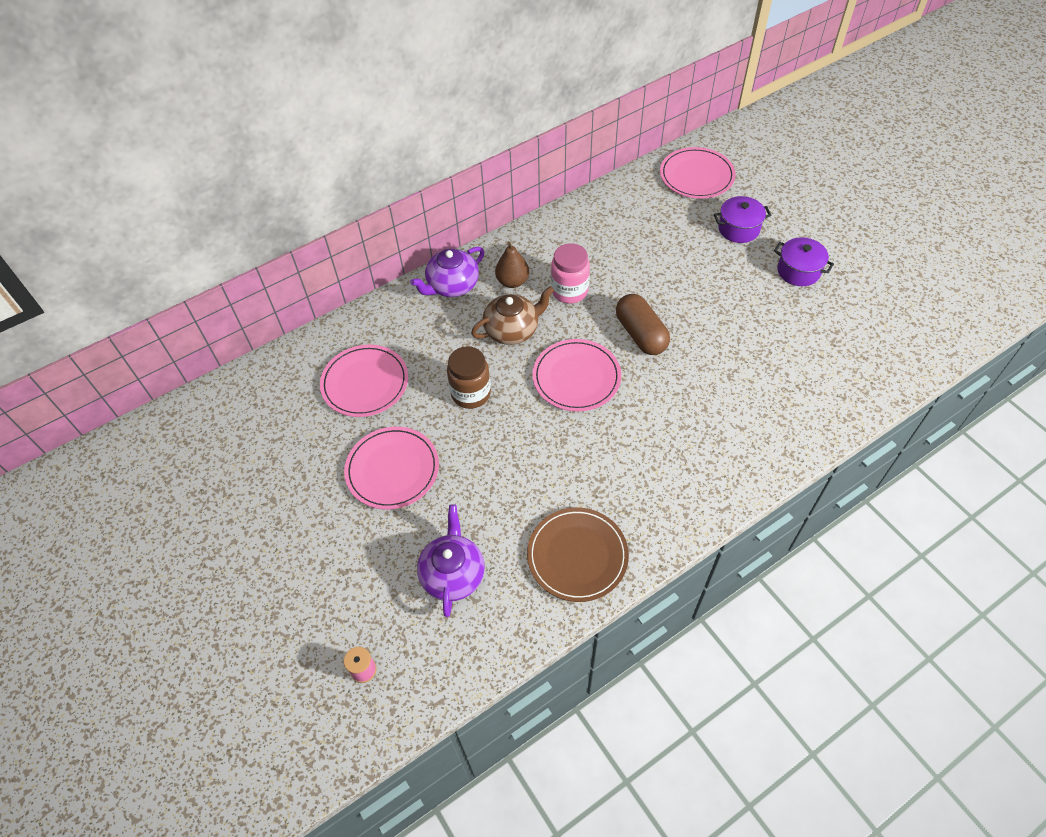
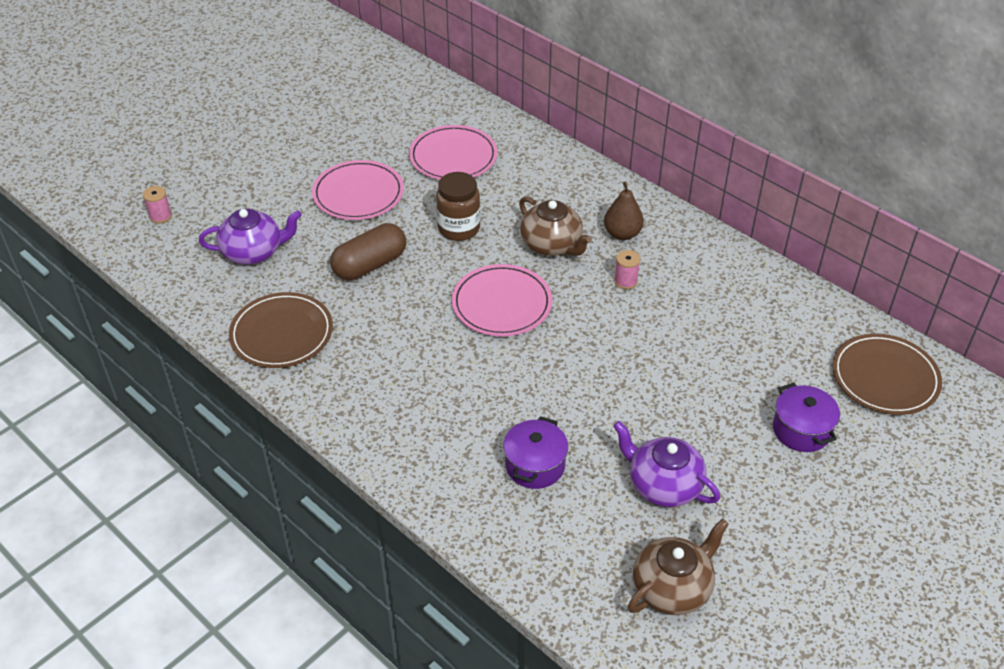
camera: 75 degrees right, 10 degrees down
purple teapot [410,247,484,297] -> purple teapot moved to [613,421,720,507]
pink jar [551,243,590,304] -> pink spool [614,250,640,289]
brown capsule [616,294,670,355] -> brown capsule moved to [330,223,406,280]
pink plate [660,147,736,199] -> brown plate [832,334,942,415]
purple pot [774,237,834,286] -> purple pot moved to [503,416,568,489]
none -> brown teapot [628,518,729,615]

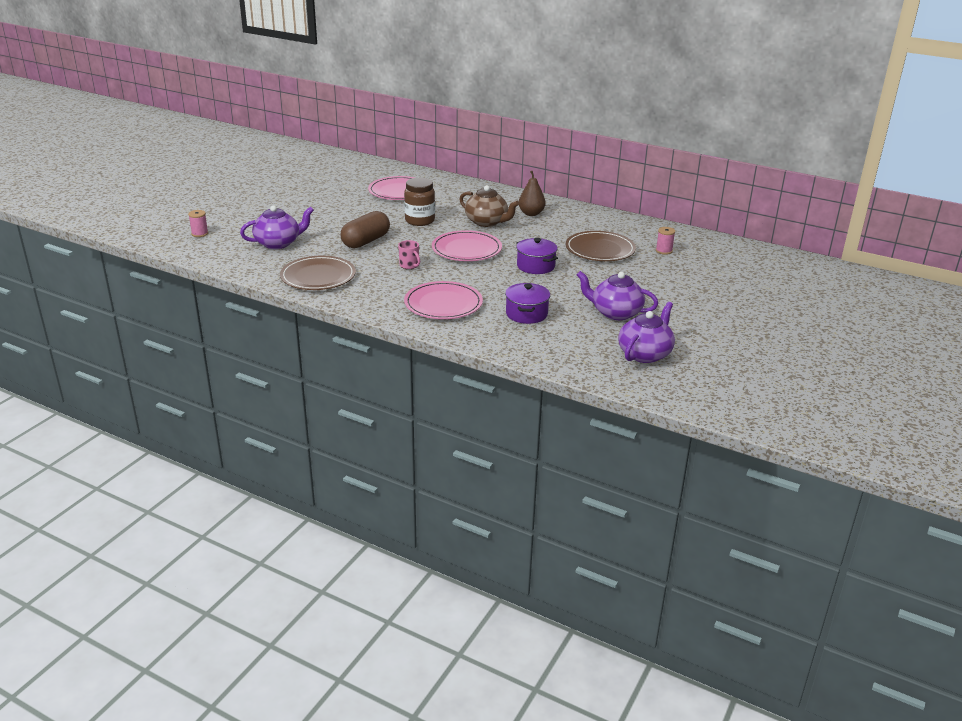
camera: 15 degrees left, 15 degrees down
pink plate [312,160,404,220] -> pink plate moved to [404,281,483,319]
pink spool [614,250,640,289] -> pink spool moved to [656,227,675,255]
brown teapot [628,518,729,615] -> purple teapot [618,302,675,363]
purple pot [773,383,840,452] -> purple pot moved to [516,238,558,274]
brown plate [832,334,942,415] -> brown plate moved to [566,231,636,261]
none -> pink mug [398,240,420,269]

